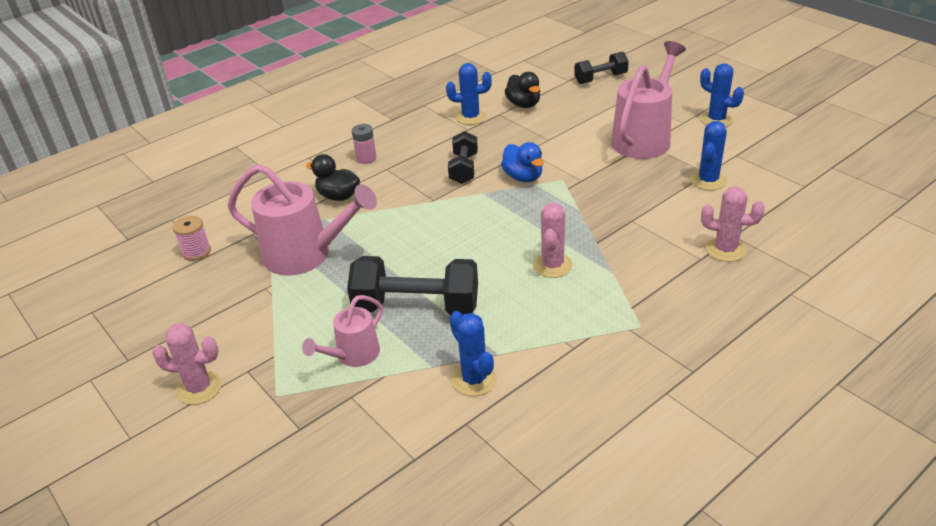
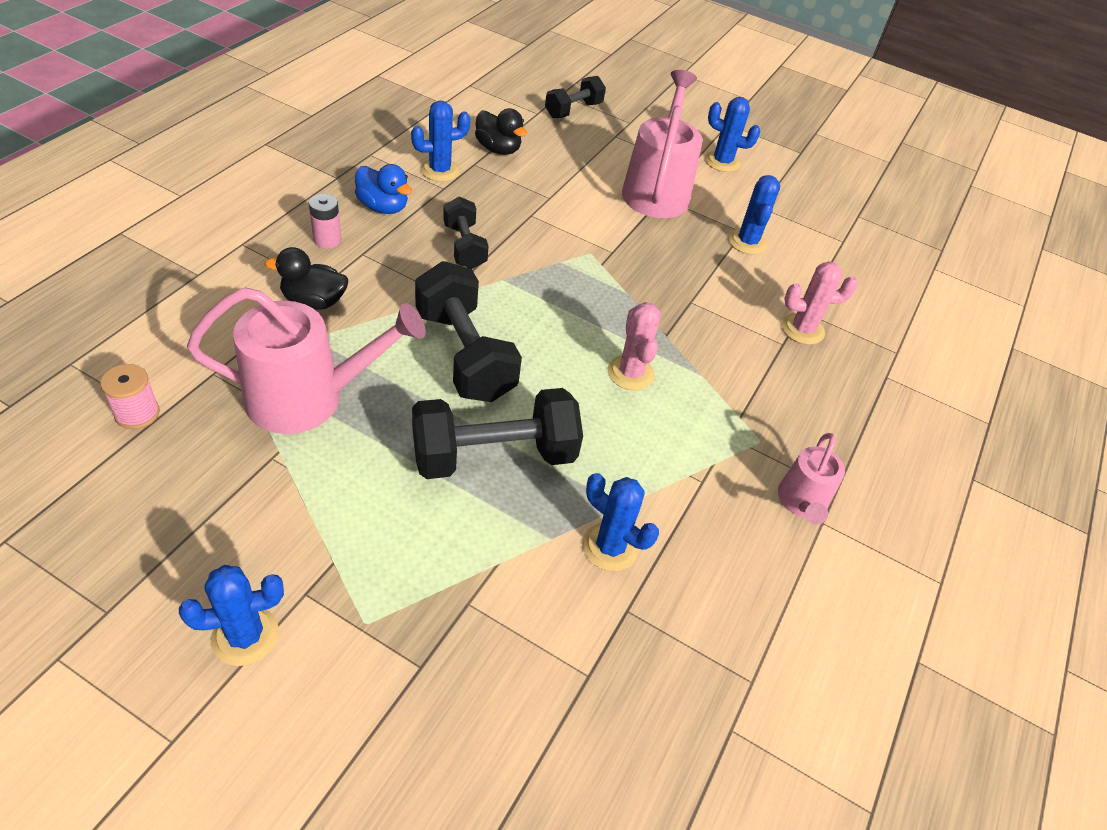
camera: 30 degrees left, 10 degrees up
pink cactus [152,323,222,405] -> blue cactus [179,565,284,666]
pink watering can [302,295,383,367] -> pink watering can moved to [778,433,845,525]
blue duck [501,142,544,182] -> blue duck moved to [355,164,412,214]
none -> black dumbbell [415,261,522,402]

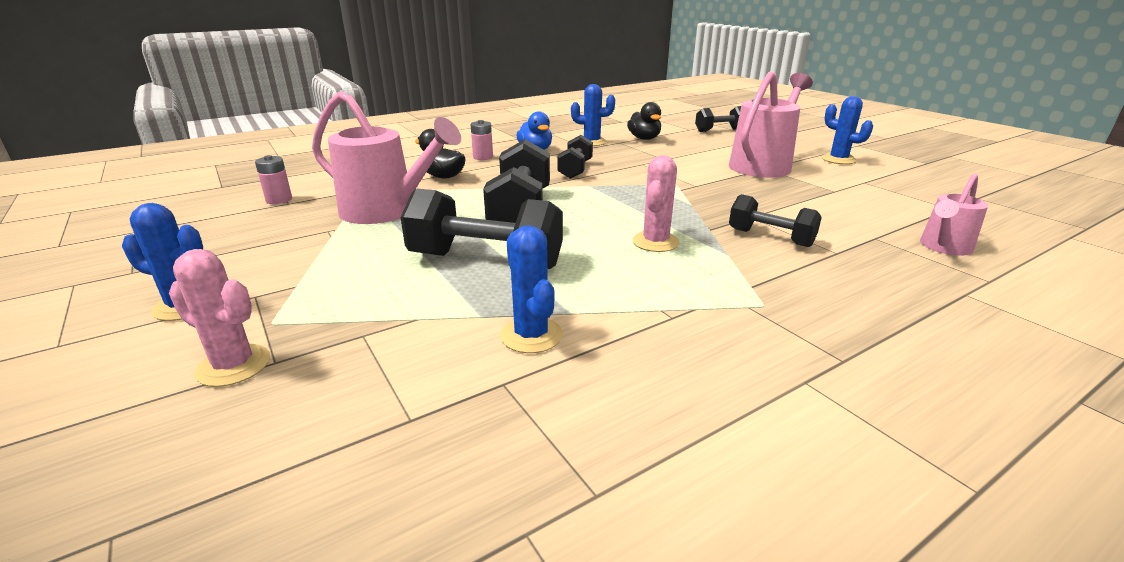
camera: 35 degrees right, 20 degrees down
pink spool [100,364,160,429] -> pink battery [255,155,292,204]
blue cactus [728,175,780,255] -> none
pink watering can [778,433,845,525] -> pink watering can moved to [920,174,988,256]
pink cactus [781,261,858,345] -> pink cactus moved to [169,249,270,387]
none -> black dumbbell [729,194,822,247]

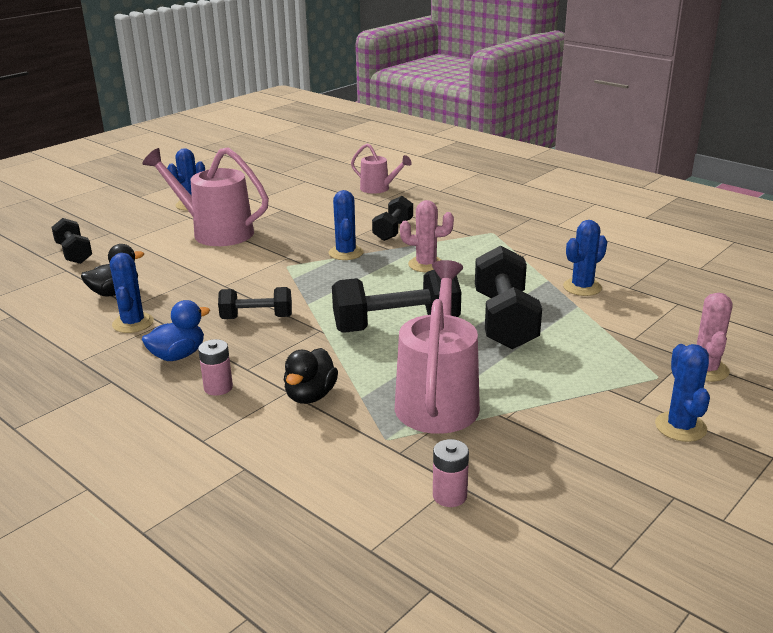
camera: 105 degrees left, 0 degrees up
none -> blue cactus [329,190,363,260]

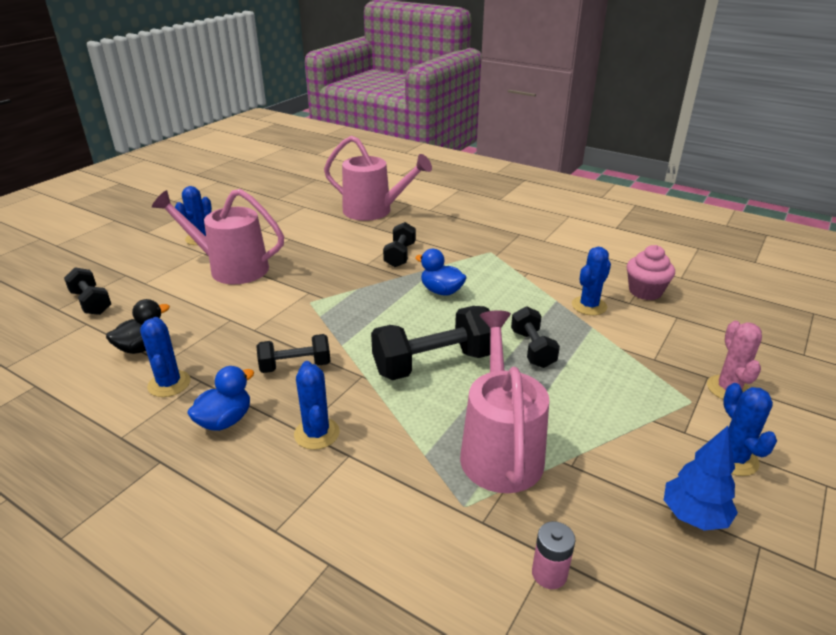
camera: 10 degrees left, 5 degrees up
pink battery [198,339,233,396] -> none
black duck [284,348,338,404] -> none
blue cactus [329,190,363,260] -> blue cactus moved to [294,361,340,450]
pink watering can [351,144,412,194] -> pink watering can [324,135,432,221], size x1.81
pink cactus [400,200,454,272] -> blue duck [415,249,467,296]
black dumbbell [475,245,542,349] -> black dumbbell [511,306,560,368], size x0.59
none -> pink cupcake [627,245,675,300]
none -> blue tree [664,426,738,531]

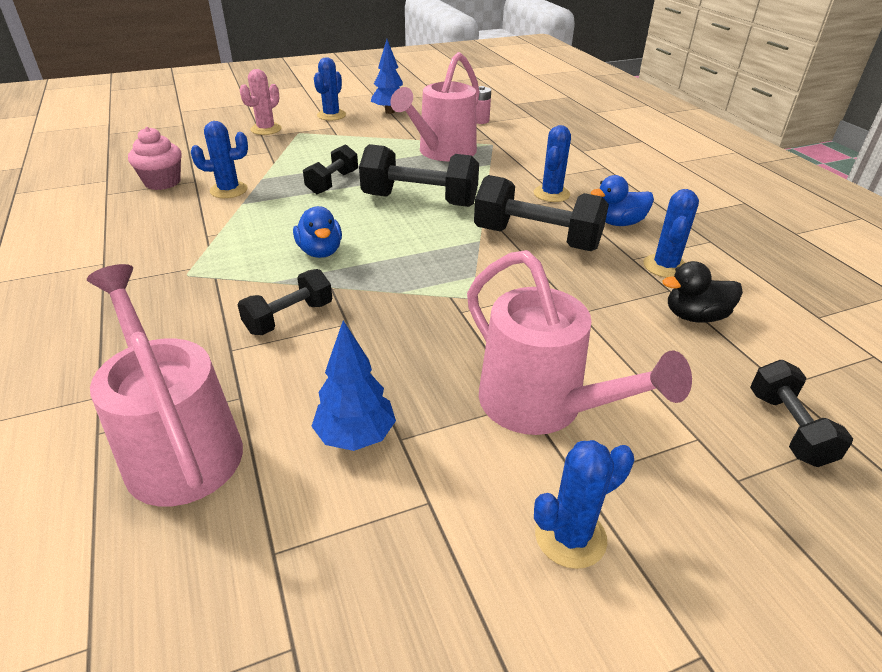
camera: 145 degrees left, 5 degrees up
black dumbbell [256,334,331,373] -> black dumbbell [474,175,609,251], size x1.69
none -> blue tree [311,320,396,451]

